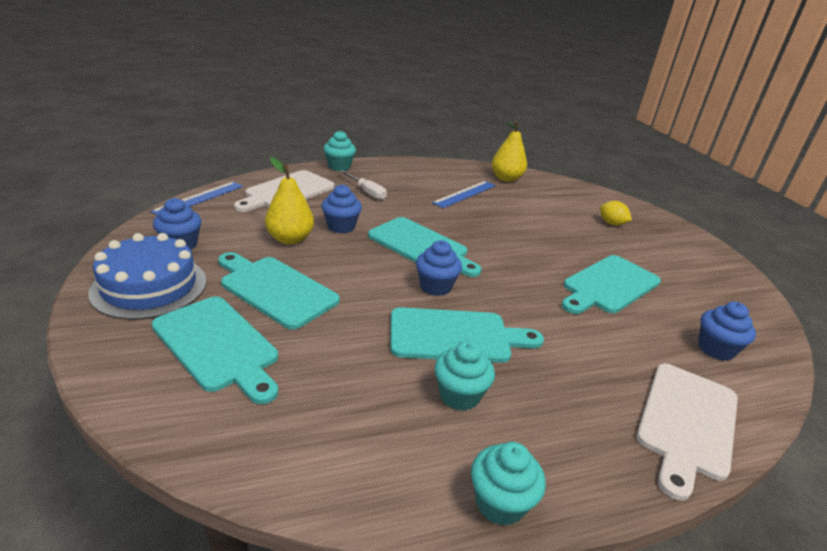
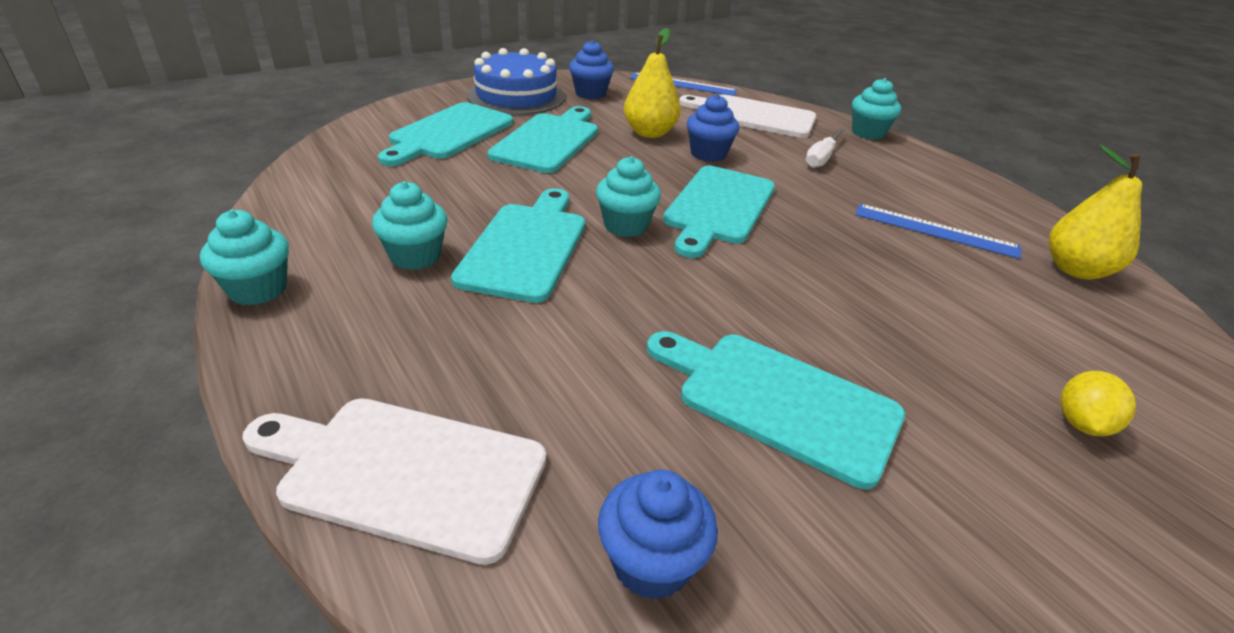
camera: 75 degrees right, 5 degrees up
turquoise cutting board [390,307,544,363] -> turquoise cutting board turned 150 degrees counterclockwise [451,188,585,303]
blue cupcake [416,240,462,296] -> turquoise cupcake [596,156,661,237]

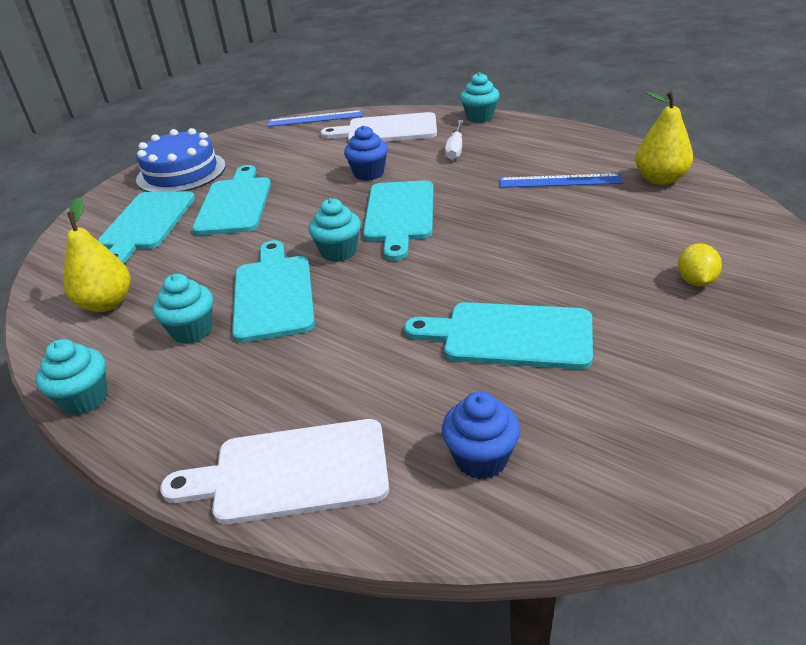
camera: 15 degrees left, 0 degrees up
blue cupcake [569,40,614,99] -> none
yellow pear [624,28,680,138] -> yellow pear moved to [63,197,130,312]

